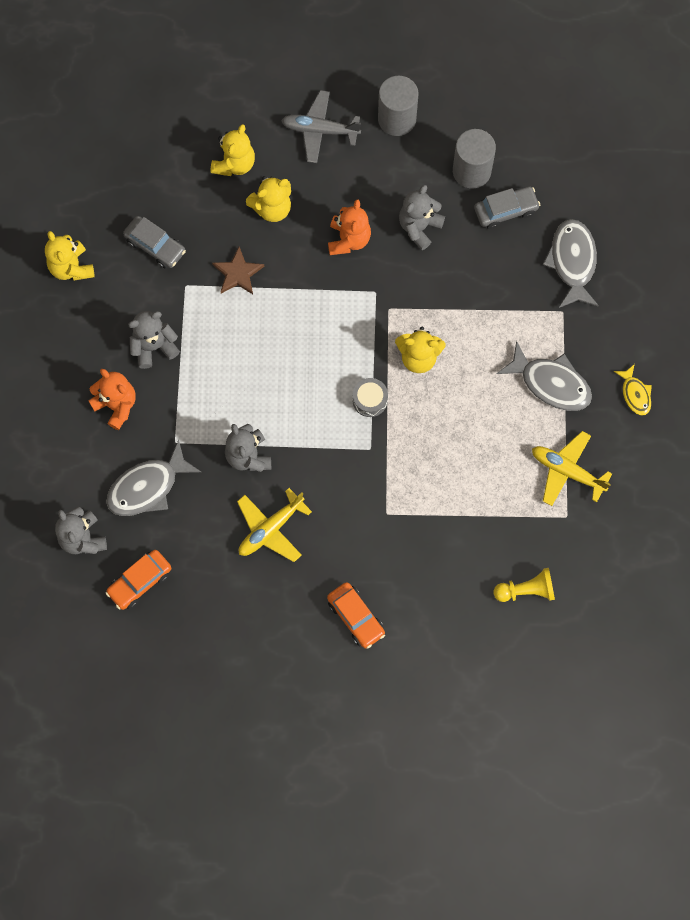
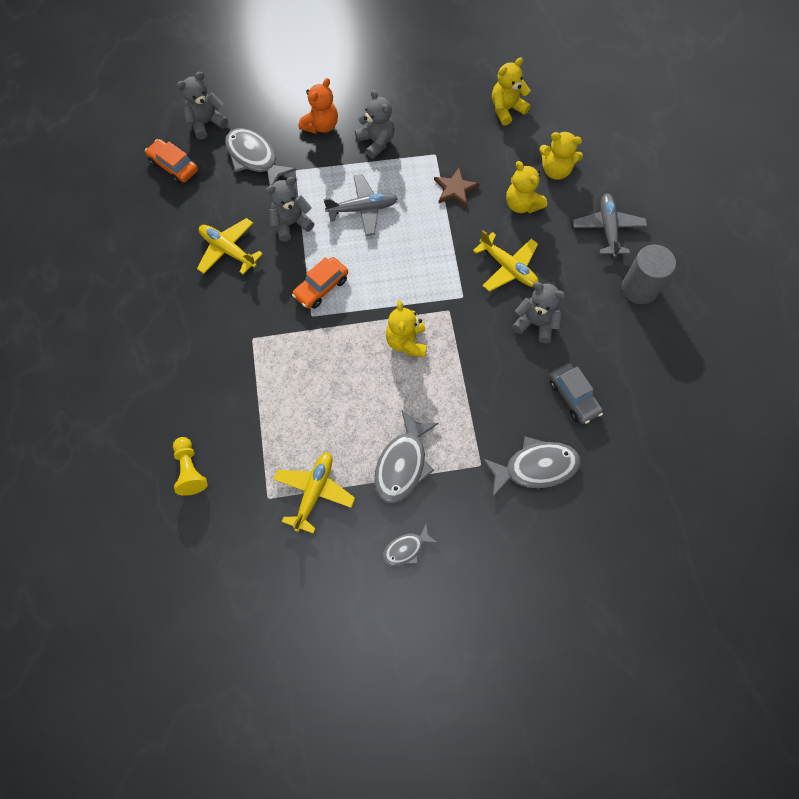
camera: 80 degrees right, 5 degrees down
yellow teddy bear [45,231,95,281] -> yellow teddy bear moved to [492,58,531,126]
grey car [123,216,186,269] -> none
orange car [327,582,385,649] -> orange car moved to [292,257,348,309]
orange teddy bear [328,200,371,255] -> yellow plane [473,230,539,292]
grey drum [352,378,388,417] -> none
grey cylinder [453,129,496,189] -> none
yellow fish [614,364,652,416] -> grey fish [383,524,438,566]
none -> grey plane [323,174,398,236]

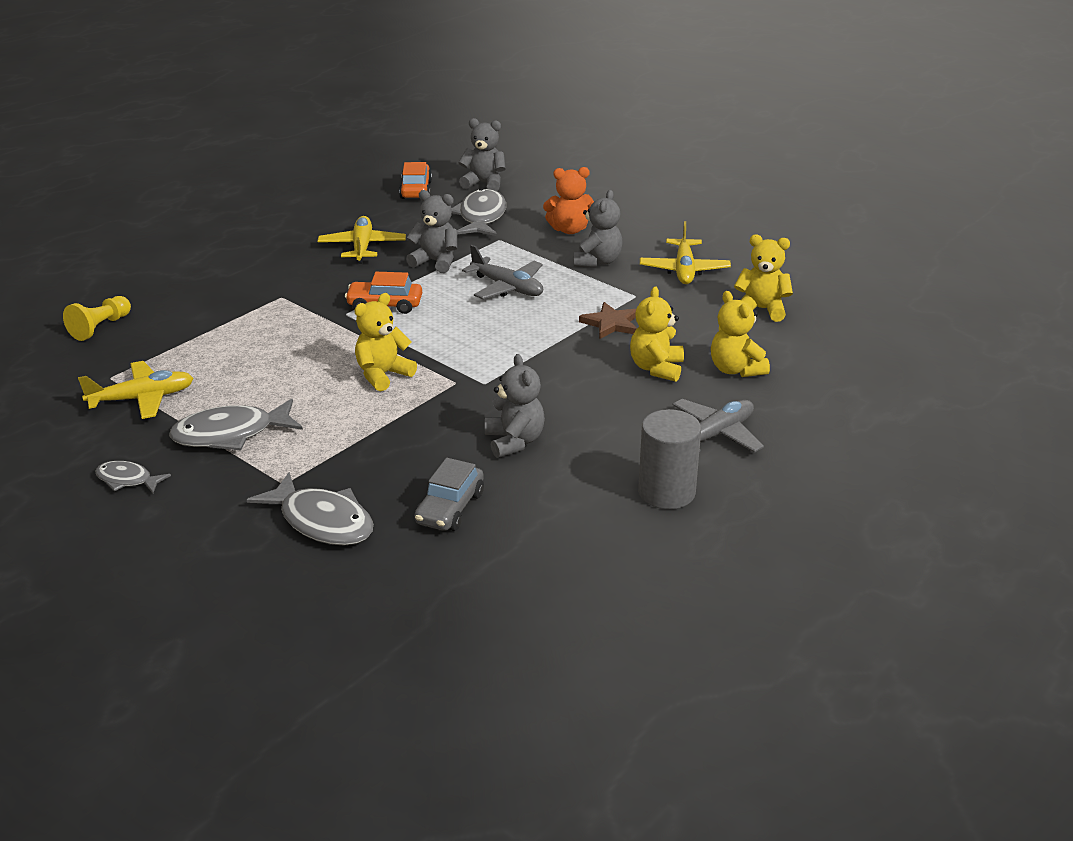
camera: 50 degrees right, 35 degrees down
yellow plane [473,230,539,292] -> yellow plane moved to [640,221,731,284]

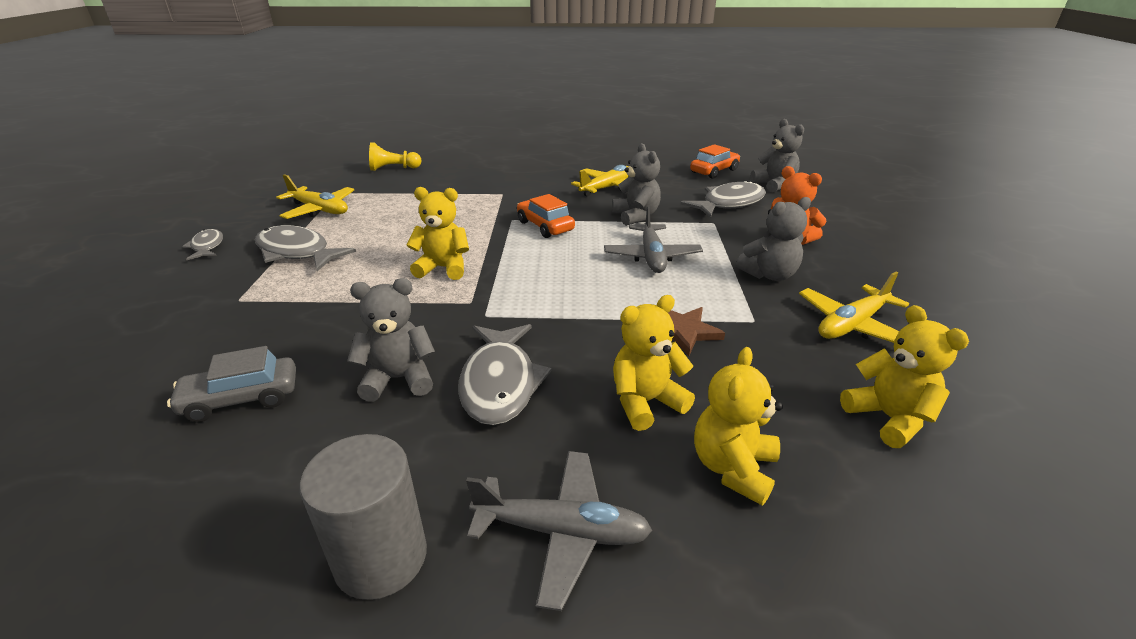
camera: 50 degrees right, 0 degrees up
grey fish [247,472,373,546] -> grey fish moved to [458,324,552,425]
grey teddy bear [485,354,545,458] -> grey teddy bear turned 135 degrees counterclockwise [347,278,435,402]

